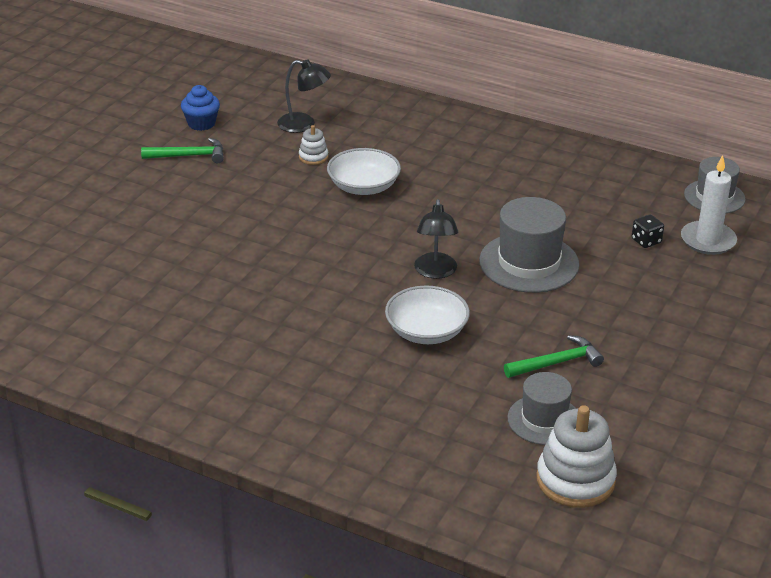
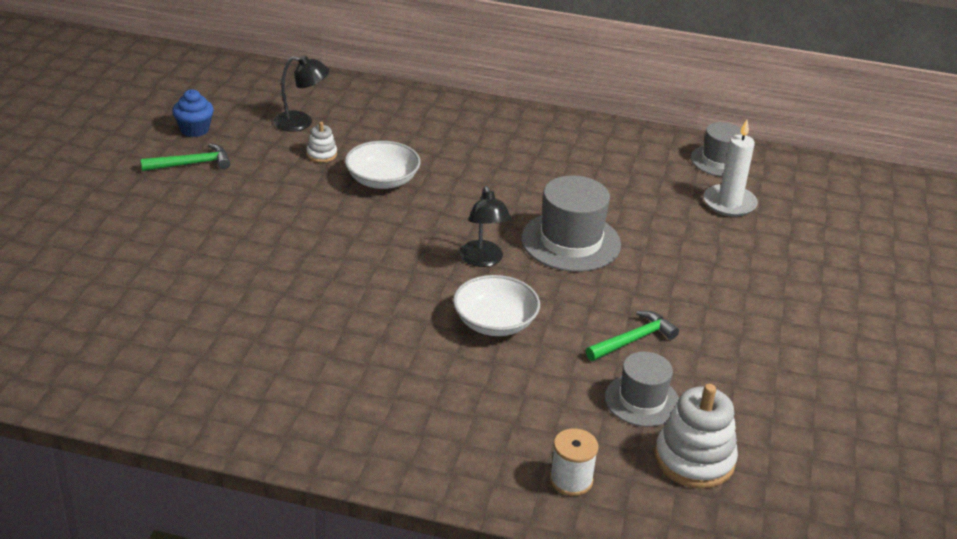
camera: 15 degrees left, 0 degrees up
black dice [632,214,664,248] -> none
none -> white spool [550,428,599,496]

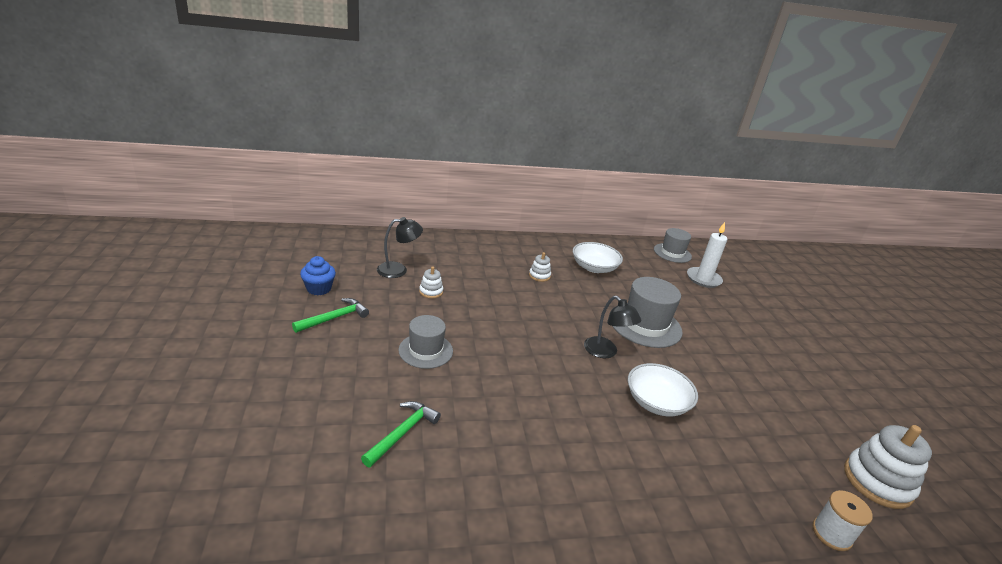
camera: 25 degrees left, 5 degrees down
white bowl [345,141,421,189] -> white bowl moved to [573,242,623,273]
green hammer [586,311,679,361] -> green hammer moved to [361,401,441,467]
grey hat [605,352,679,427] -> grey hat moved to [398,315,453,369]
none -> white stacking toy [529,252,551,282]

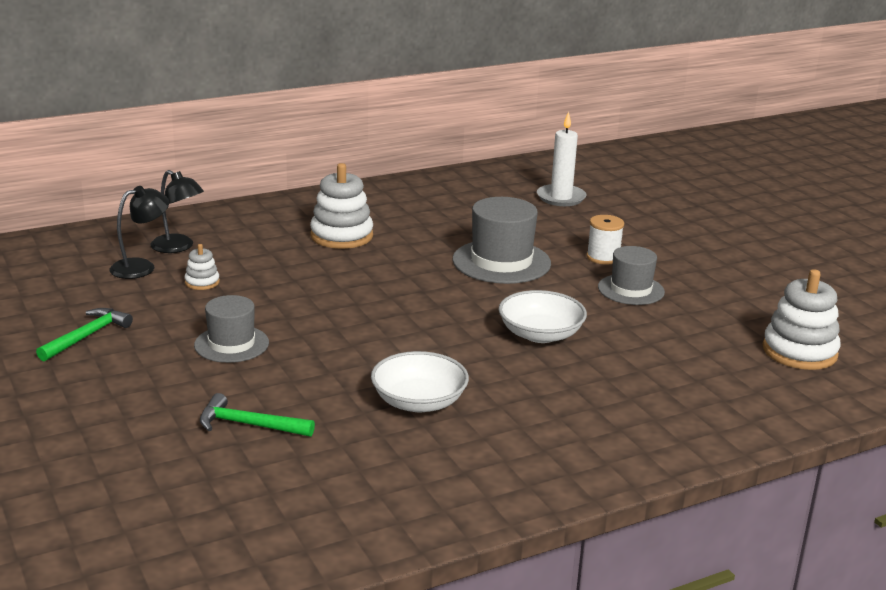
camera: 15 degrees left, 5 degrees down
blue cupcake [300,256,336,296] -> none
green hammer [361,401,441,467] -> green hammer turned 90 degrees counterclockwise [200,393,315,437]
white stacking toy [529,252,551,282] -> white stacking toy [310,163,373,249], size x1.99
white bowl [573,242,623,273] -> white bowl moved to [371,351,469,412]
black lamp [584,296,642,358] -> black lamp moved to [150,170,204,253]
grey hat [654,228,692,263] -> grey hat moved to [598,246,665,305]
white spool [812,490,873,551] -> white spool moved to [586,215,624,265]

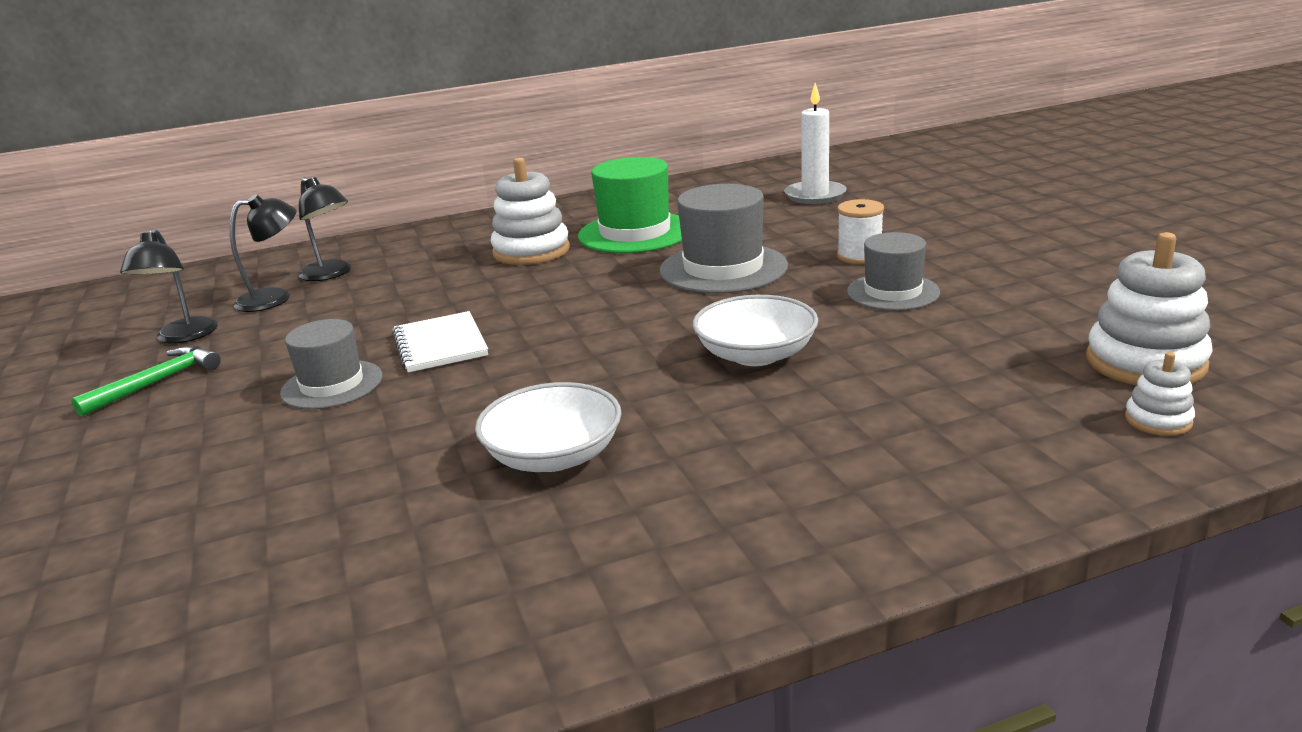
camera: 10 degrees right, 0 degrees up
white stacking toy [184,244,220,290] -> white stacking toy moved to [1125,352,1195,436]
green hammer [200,393,315,437] -> none
none -> black lamp [120,229,218,344]
none -> white notebook [392,311,488,373]
none -> green hat [578,157,682,253]

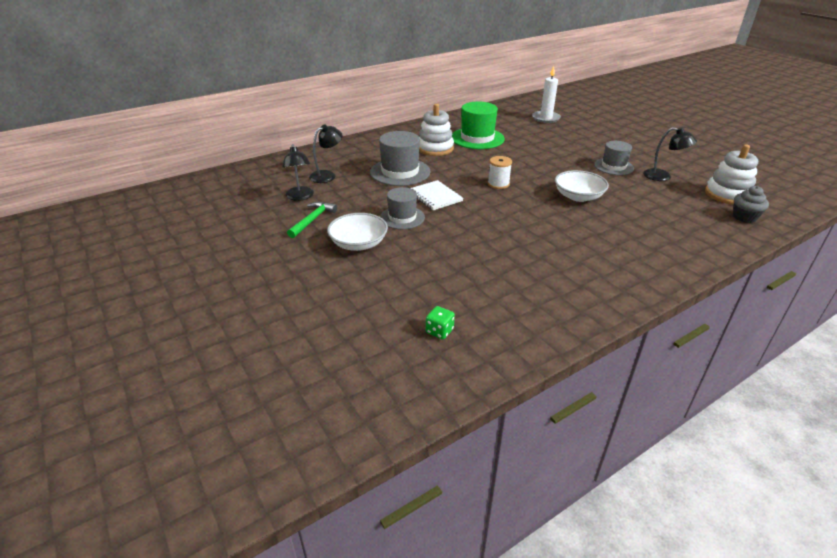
camera: 15 degrees left, 10 degrees up
black lamp [299,177,351,281] -> black lamp moved to [643,127,697,181]
white bowl [475,382,621,472] -> white bowl moved to [327,213,388,251]
grey hat [659,184,788,294] -> grey hat moved to [370,131,430,186]
white spool [837,199,884,264] -> white spool moved to [488,156,512,189]
white stacking toy [1125,352,1195,436] -> grey cupcake [733,186,769,223]
none -> green dice [426,306,455,339]

